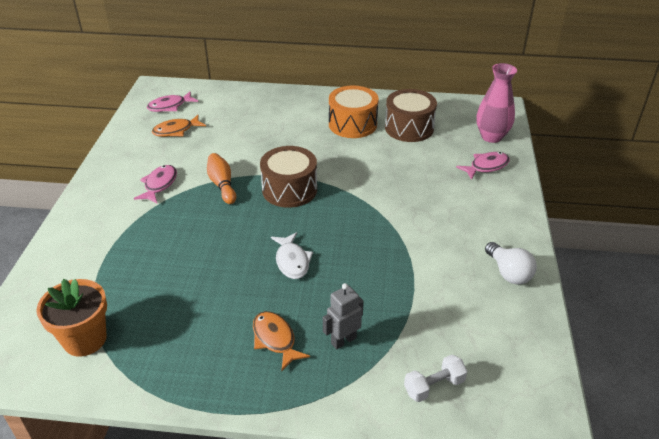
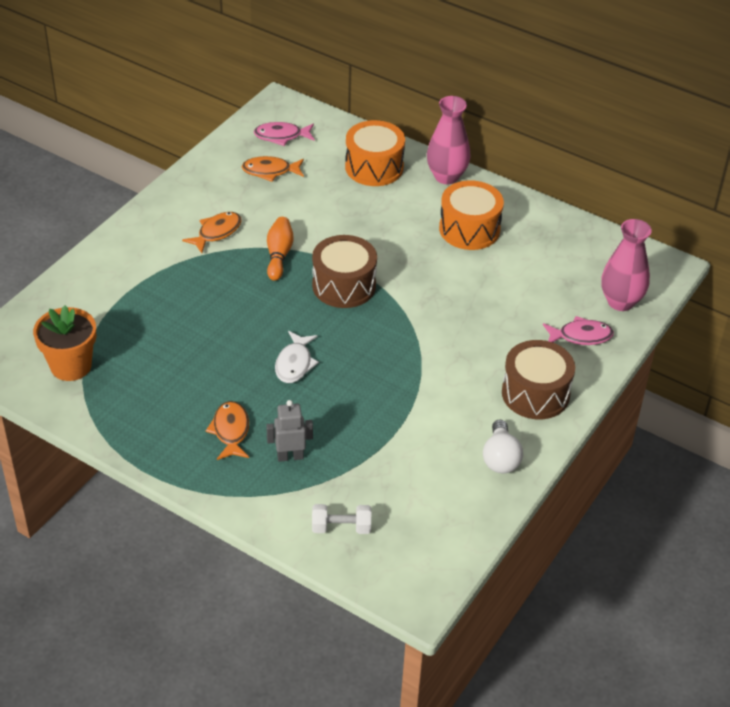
camera: 25 degrees right, 5 degrees up
pink fish [134,165,177,203] -> orange fish [182,212,242,253]
brown drum [385,89,437,142] -> brown drum moved to [502,340,575,419]
none -> orange drum [345,120,405,186]
none -> pink vase [427,96,471,184]

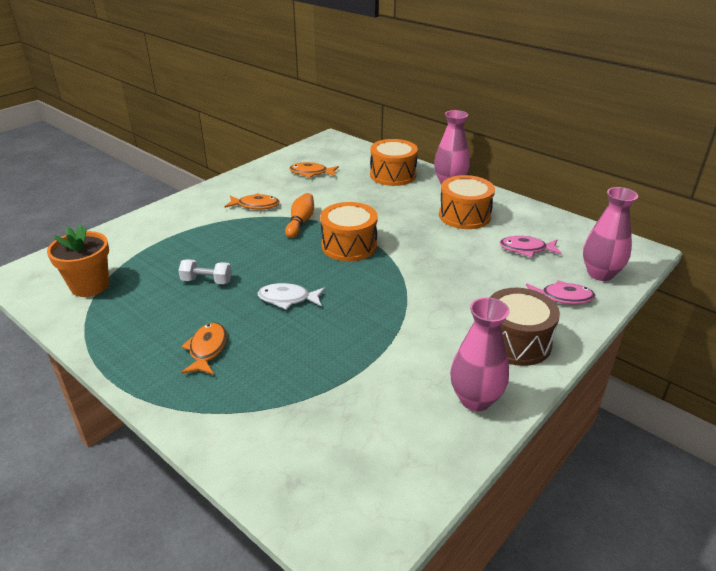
camera: 10 degrees right, 10 degrees down
orange fish [182,212,242,253] -> orange fish turned 45 degrees clockwise [224,193,280,210]
pink fish [254,122,315,146] -> pink fish moved to [499,236,562,257]
grey robot [266,400,313,462] -> none
white fish [275,331,319,383] -> white fish turned 75 degrees clockwise [258,283,325,310]
brown drum [312,235,377,308] -> orange drum [320,202,378,261]
white dumbbell [312,504,371,534] -> white dumbbell moved to [178,259,232,284]
white light bulb [483,420,523,474] -> pink vase [450,297,510,411]

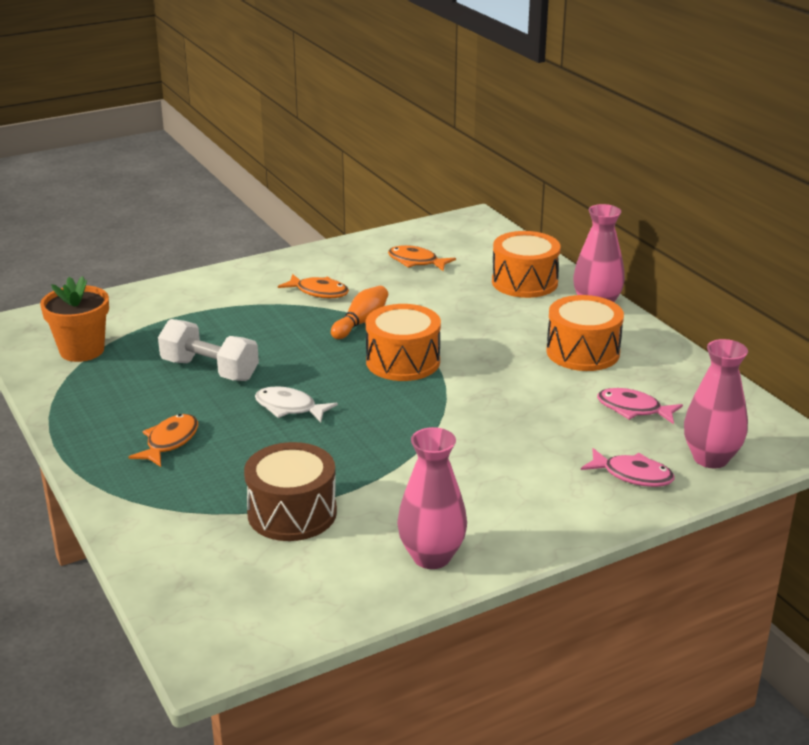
camera: 20 degrees right, 5 degrees down
white dumbbell [178,259,232,284] -> white dumbbell [158,319,259,381], size x1.62
brown drum [490,288,560,366] -> brown drum moved to [244,442,337,541]

